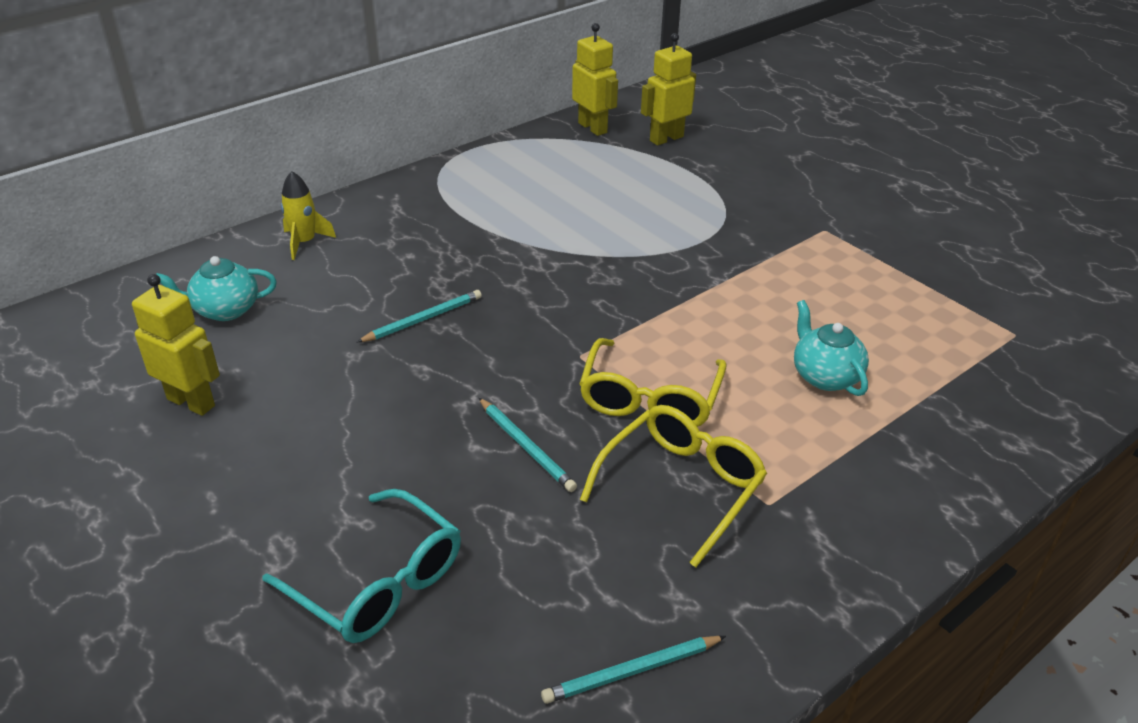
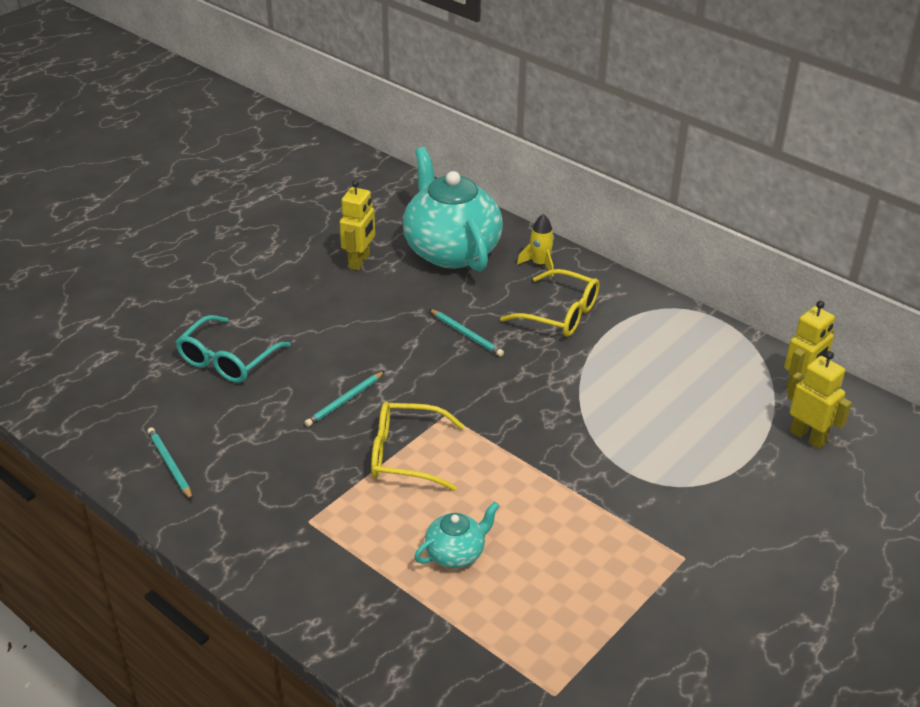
camera: 80 degrees right, 0 degrees up
turquoise teapot [156,256,277,321] -> turquoise teapot [403,147,503,272], size x2.18
yellow glasses [580,405,767,567] -> yellow glasses moved to [500,269,600,337]

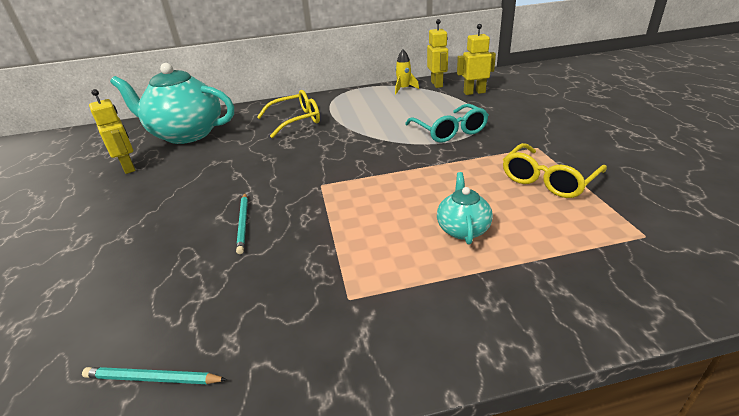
camera: 50 degrees left, 5 degrees down
turquoise glasses [176,315,291,383] -> turquoise glasses moved to [405,104,489,143]
yellow glasses [371,402,465,491] -> yellow glasses moved to [503,143,607,198]
turquoise pencil [429,309,504,357] -> none
yellow rocket [517,214,554,277] -> yellow rocket moved to [395,49,419,94]

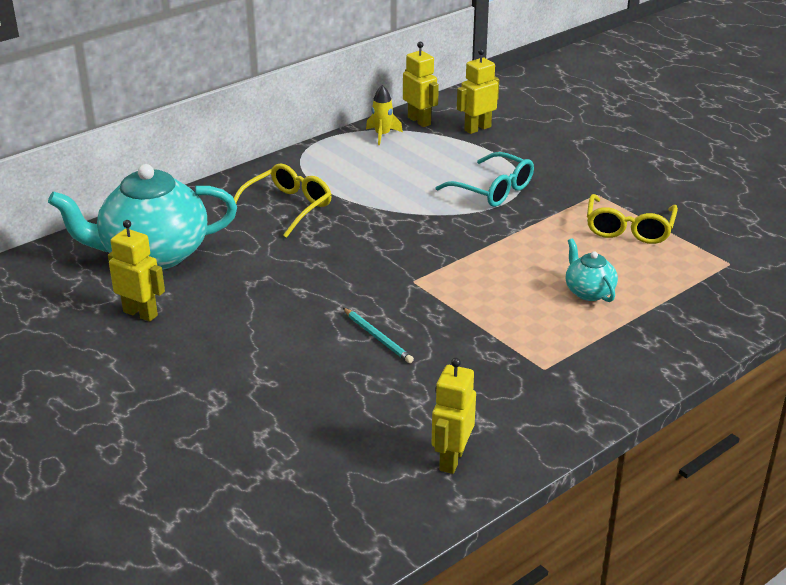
camera: 30 degrees left, 0 degrees up
turquoise pencil [82,367,228,384] -> yellow robot [432,357,476,474]

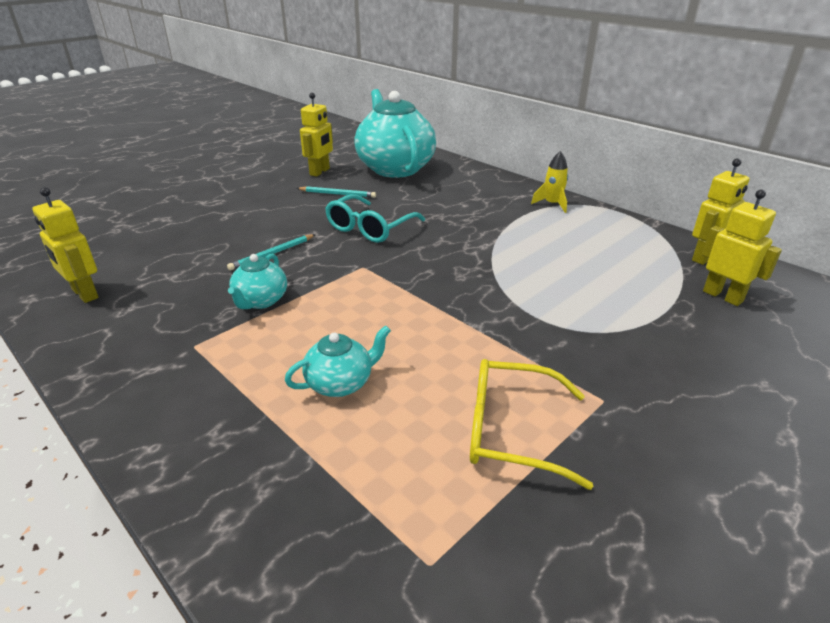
camera: 85 degrees right, 0 degrees up
yellow glasses [234,163,332,238] -> none
yellow rocket [366,85,403,145] -> yellow rocket moved to [531,151,568,213]
yellow robot [432,357,476,474] -> yellow robot turned 150 degrees counterclockwise [32,187,99,303]
turquoise glasses [436,152,534,207] -> turquoise glasses moved to [325,194,425,243]
none -> turquoise teapot [228,254,287,309]
none -> turquoise pencil [297,186,376,198]

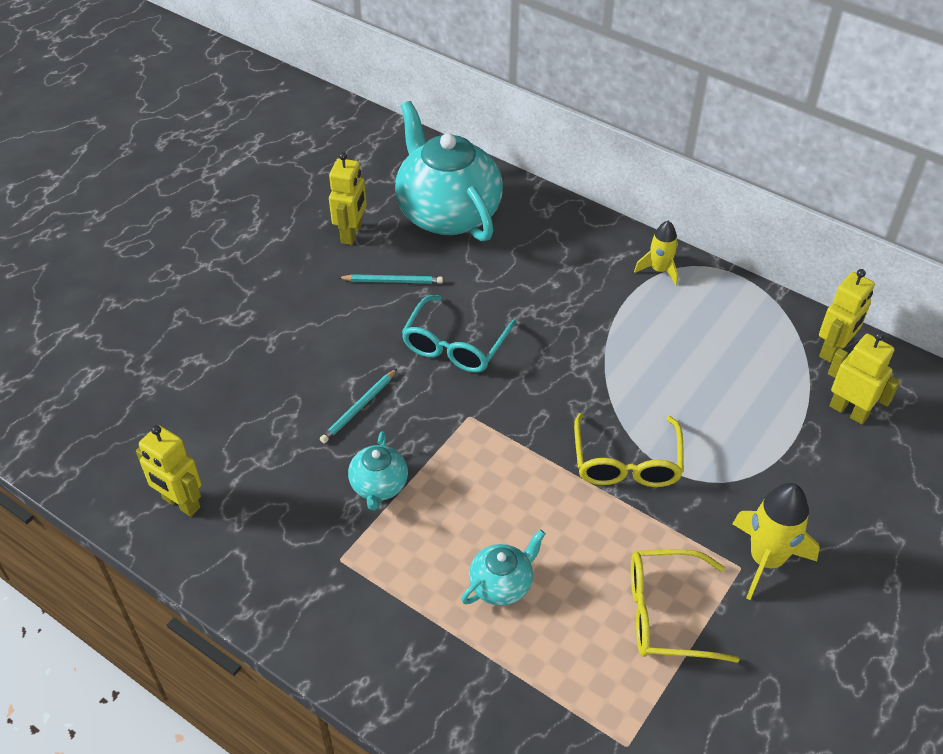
camera: 10 degrees left, 15 degrees up
none -> yellow glasses [574,413,684,487]
none -> yellow rocket [732,483,820,600]

